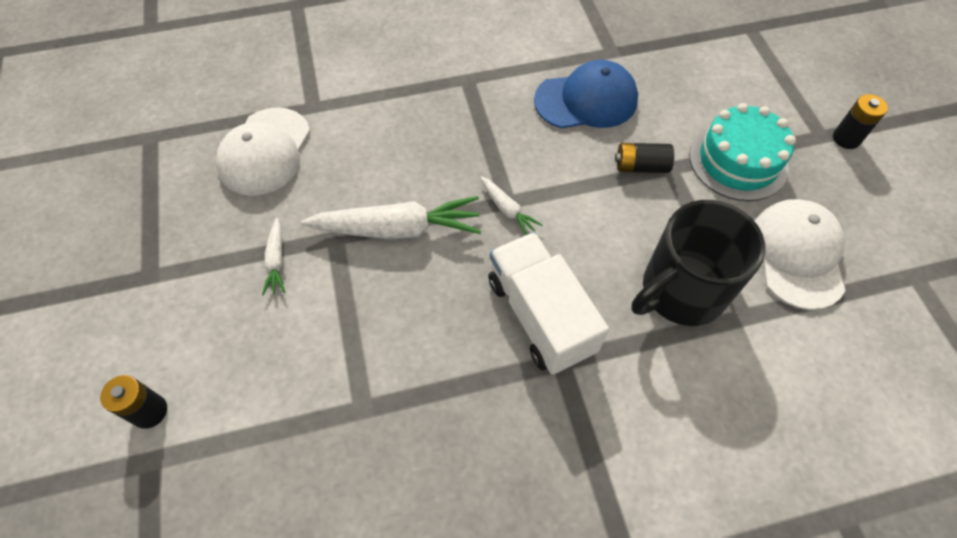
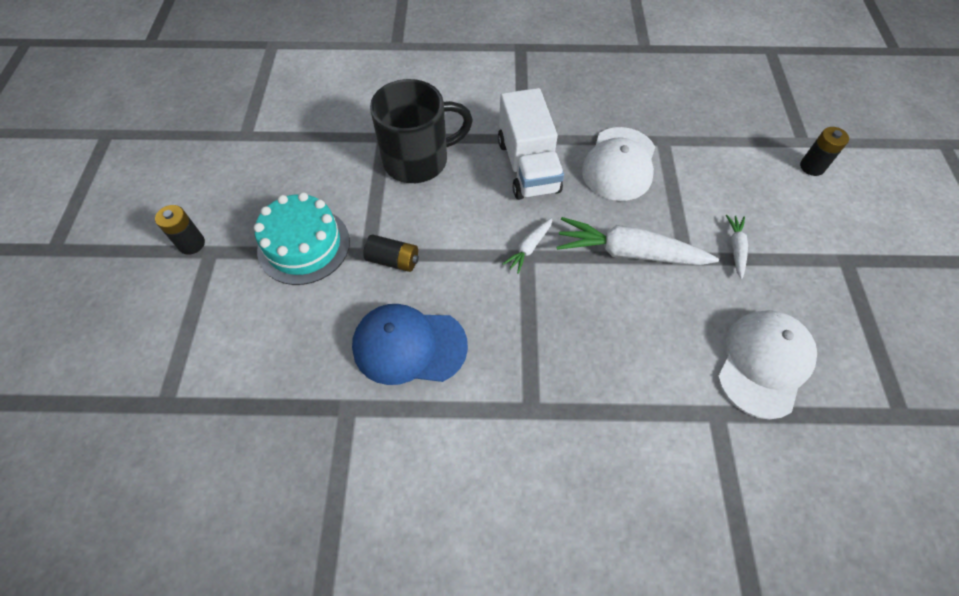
camera: 165 degrees left, 0 degrees up
white carrot [480,176,542,235] -> white carrot turned 120 degrees counterclockwise [502,218,553,274]
white cap [754,199,846,310] -> white cap moved to [582,127,655,201]

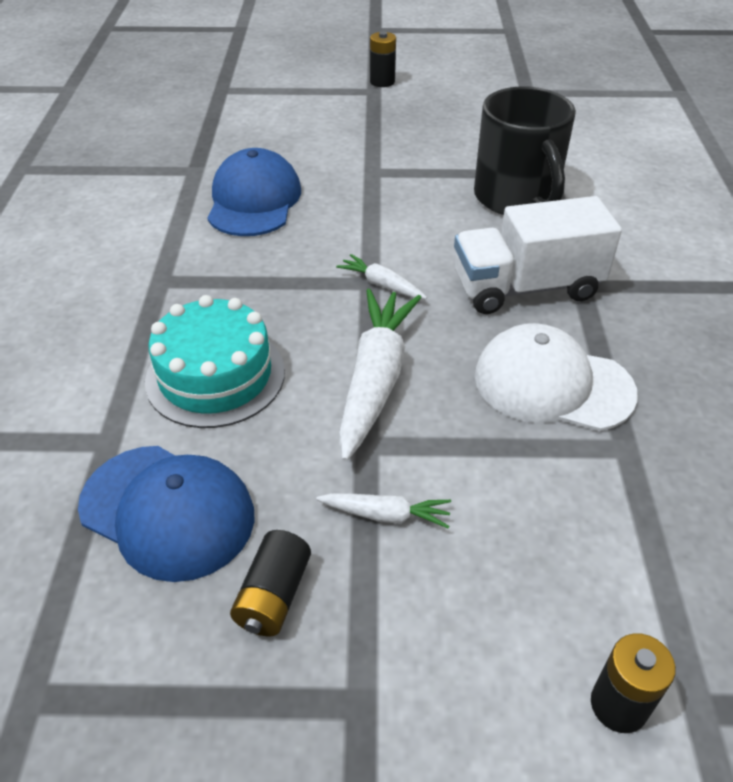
camera: 90 degrees right, 15 degrees down
turquoise cake [254,192,350,285] -> turquoise cake moved to [145,295,285,428]
black battery [363,234,419,272] -> black battery moved to [230,530,311,636]
white cap [717,310,817,419] -> blue cap [78,446,255,582]

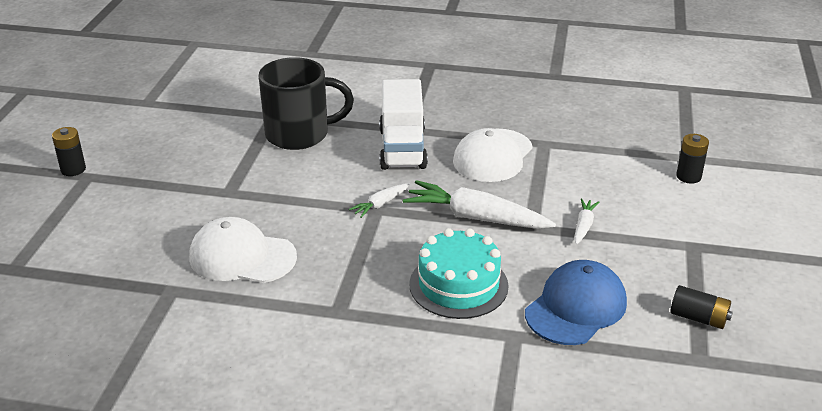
camera: 80 degrees left, 10 degrees down
blue cap [207,148,301,236] -> white cap [189,217,297,283]
black battery [230,530,311,636] -> black battery moved to [670,285,733,329]

